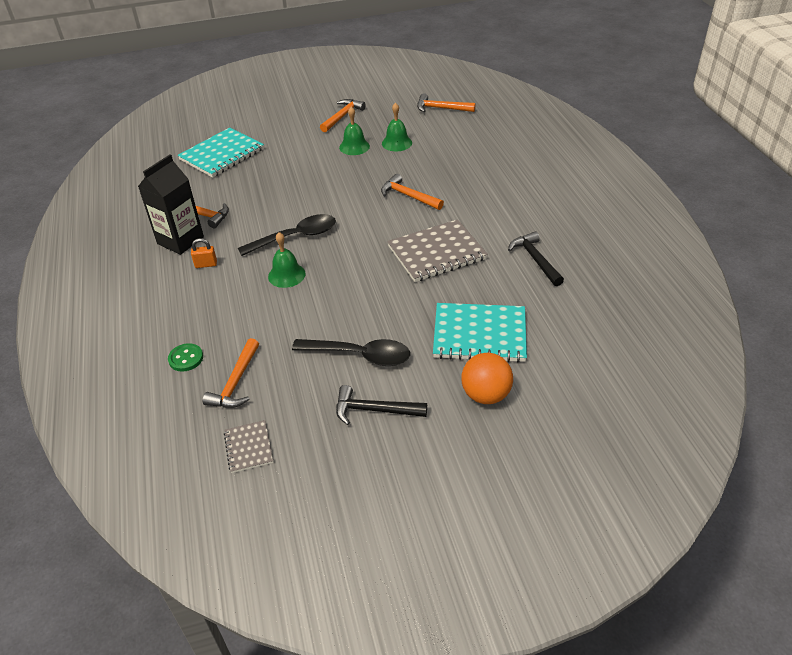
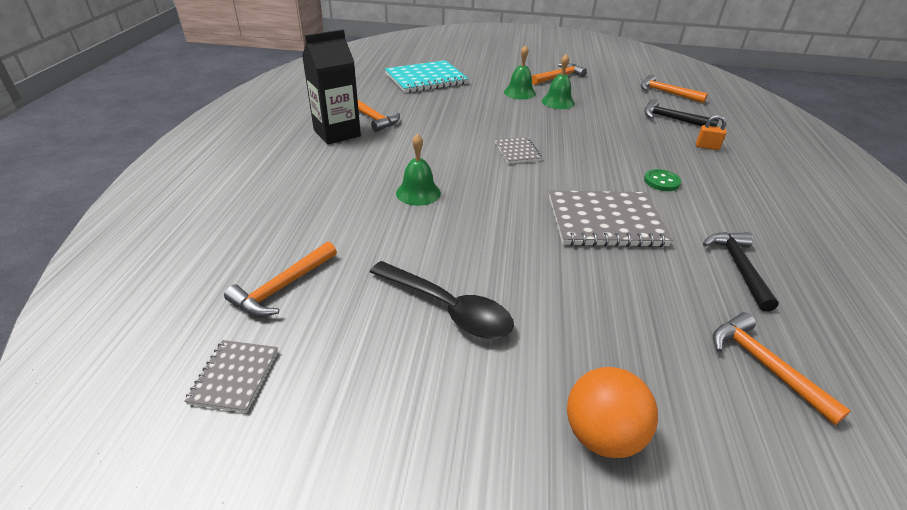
camera: 20 degrees right, 5 degrees down
green button [168,343,203,372] -> green button moved to [644,169,681,191]
orange padlock [191,238,217,268] -> orange padlock moved to [696,115,727,150]
black spoon [238,214,336,256] -> none
black hammer [336,385,427,425] -> black hammer moved to [644,99,719,127]
orange hammer [381,174,444,210] -> orange hammer moved to [713,312,851,425]
green bell [382,103,412,151] -> green bell moved to [504,45,536,99]
turquoise notebook [433,303,527,363] -> none
none -> grey notebook [495,137,542,164]

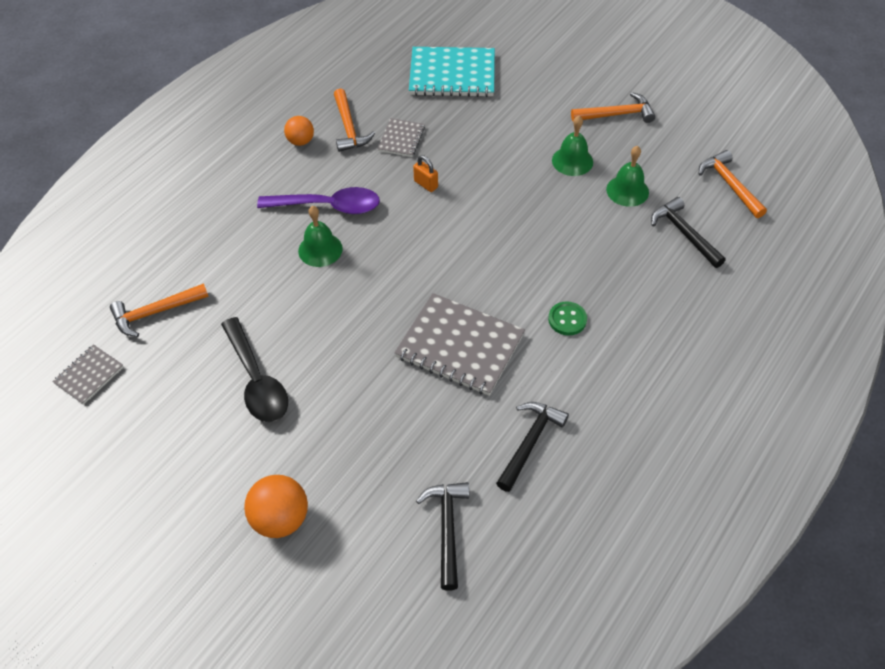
camera: 30 degrees right, 15 degrees up
black carton [302,29,361,144] -> orange ball [284,116,314,146]
grey notebook [495,137,542,164] -> grey notebook moved to [377,118,425,157]
green bell [504,45,536,99] -> green bell moved to [606,146,649,207]
orange padlock [696,115,727,150] -> orange padlock moved to [413,155,438,192]
orange hammer [713,312,851,425] -> black hammer [416,482,469,591]
none -> purple spoon [257,187,380,214]

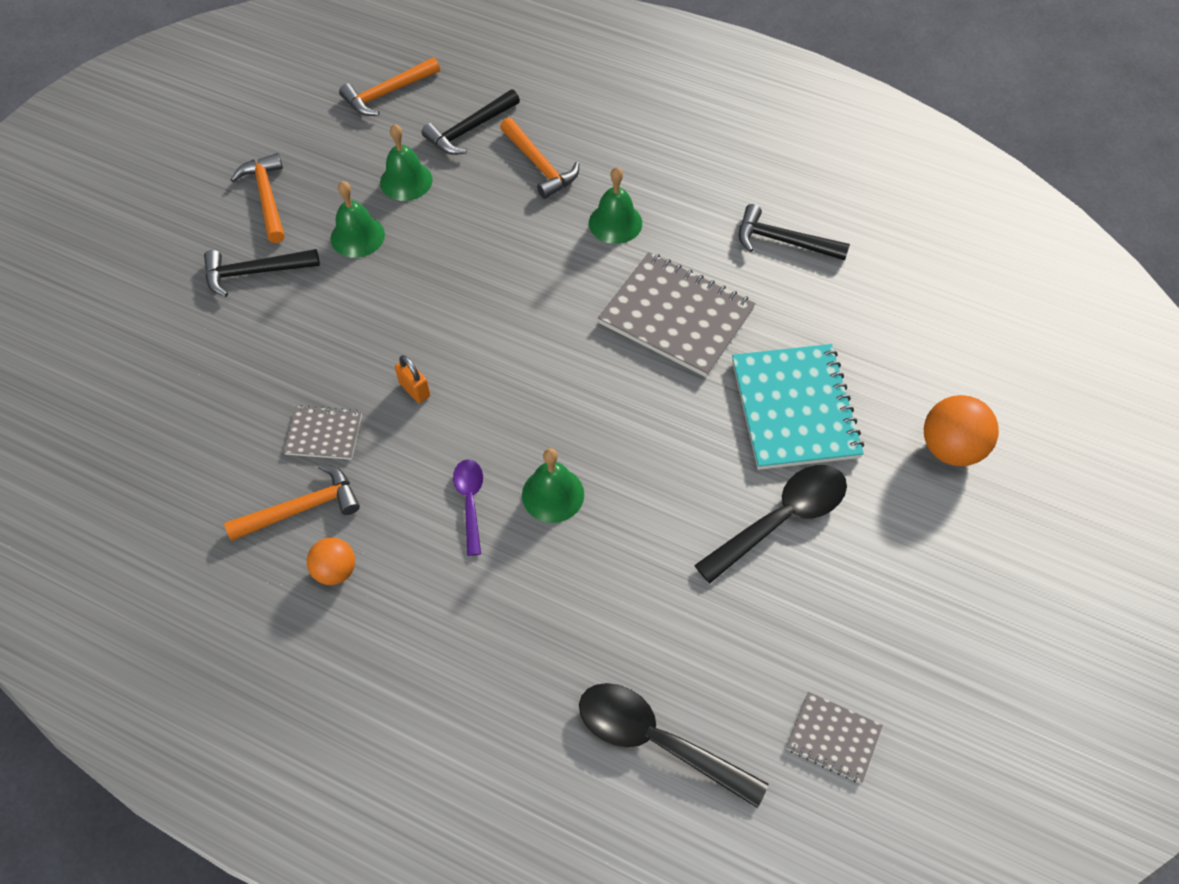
camera: 100 degrees left, 5 degrees up
orange hammer [110,283,209,337] -> orange hammer moved to [500,118,579,199]
purple spoon [257,187,380,214] -> purple spoon [453,459,483,556], size x0.58
grey notebook [394,293,525,396] -> grey notebook turned 75 degrees counterclockwise [598,252,756,377]
turquoise notebook [409,47,495,97] -> turquoise notebook moved to [732,344,864,470]
orange padlock [413,155,438,192] -> orange padlock turned 75 degrees counterclockwise [395,355,430,403]
black hammer [416,482,469,591] -> black hammer moved to [204,249,320,297]
green button [548,302,587,335] -> green bell [589,167,642,244]
none -> black spoon [579,683,769,808]

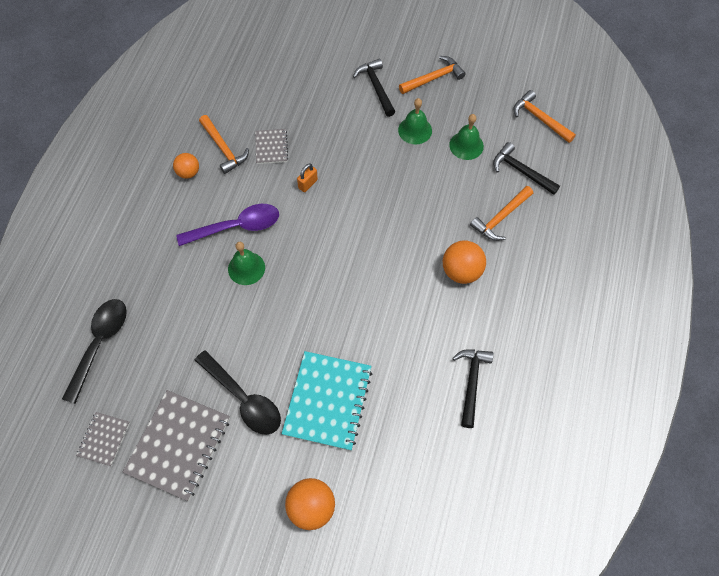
camera: 80 degrees right, 5 degrees up
purple spoon [453,459,483,556] -> purple spoon [176,204,279,246], size x1.72
green bell [589,167,642,244] -> orange ball [443,240,486,284]
grey notebook [598,252,756,377] -> grey notebook moved to [123,390,230,501]
turquoise notebook [732,344,864,470] -> turquoise notebook turned 60 degrees counterclockwise [282,351,372,451]

